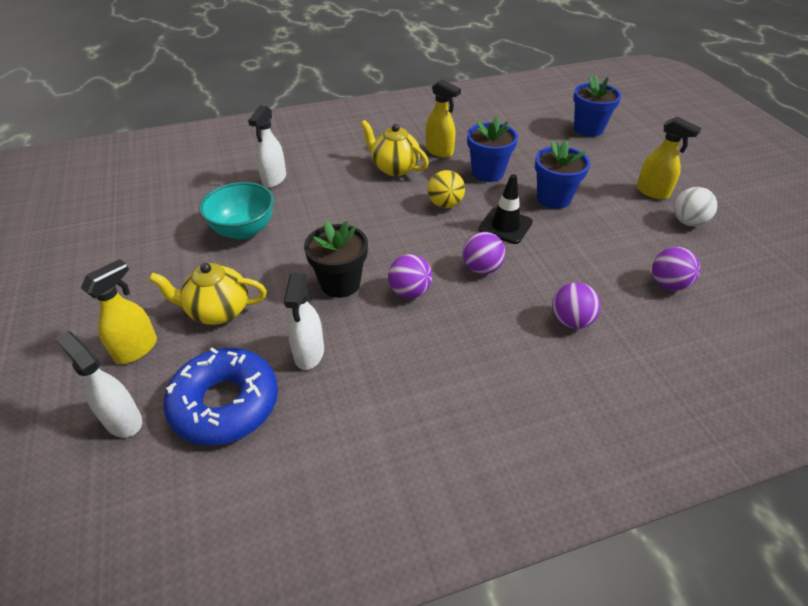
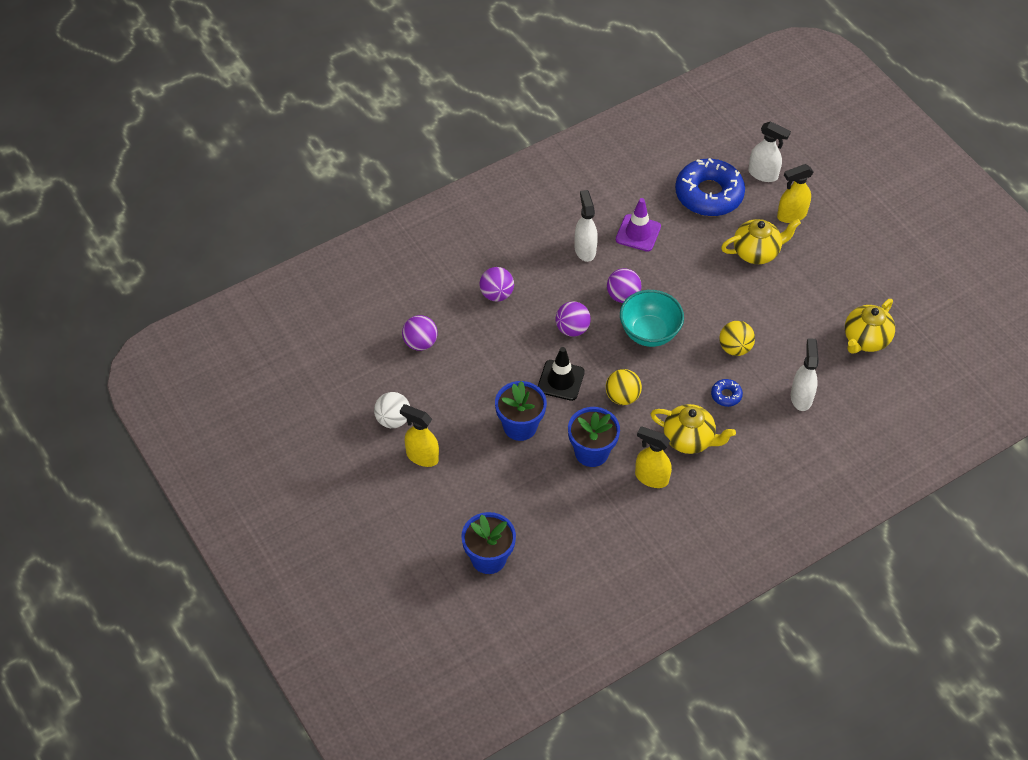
camera: 165 degrees right, 10 degrees up
yellow spray bottle [81,259,157,364] -> yellow spray bottle turned 45 degrees clockwise [777,164,813,223]
turquoise bowl [199,182,274,240] -> turquoise bowl moved to [620,290,684,347]
white spray bottle [284,273,324,370] -> white spray bottle moved to [574,190,598,262]
black flower pot [304,221,368,298] -> none
none -> purple traffic cone [616,198,661,252]
none -> blue donut [711,379,743,407]
none -> yellow ball [719,321,755,356]
none -> yellow teapot [845,299,895,354]

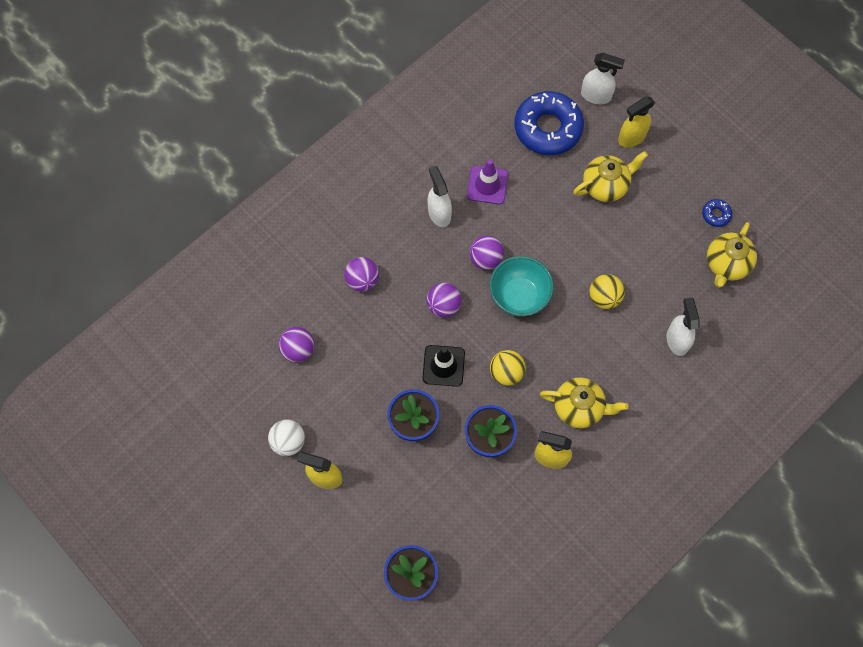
camera: 10 degrees left, 15 degrees up
blue donut [711,379,743,407] -> blue donut moved to [702,199,732,227]

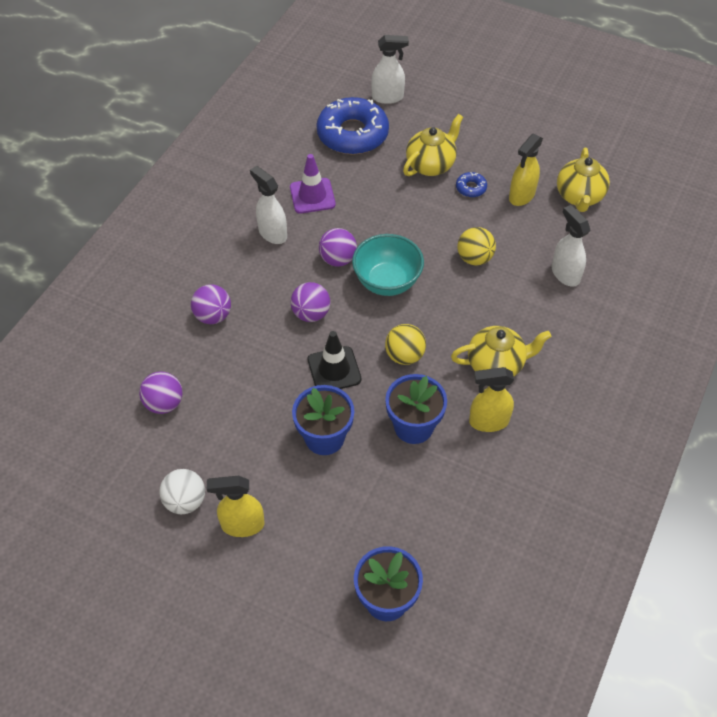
camera: 20 degrees left, 15 degrees down
yellow spray bottle [618,97,655,148] -> yellow spray bottle moved to [509,134,543,206]
blue donut [702,199,732,227] -> blue donut moved to [456,172,487,197]

